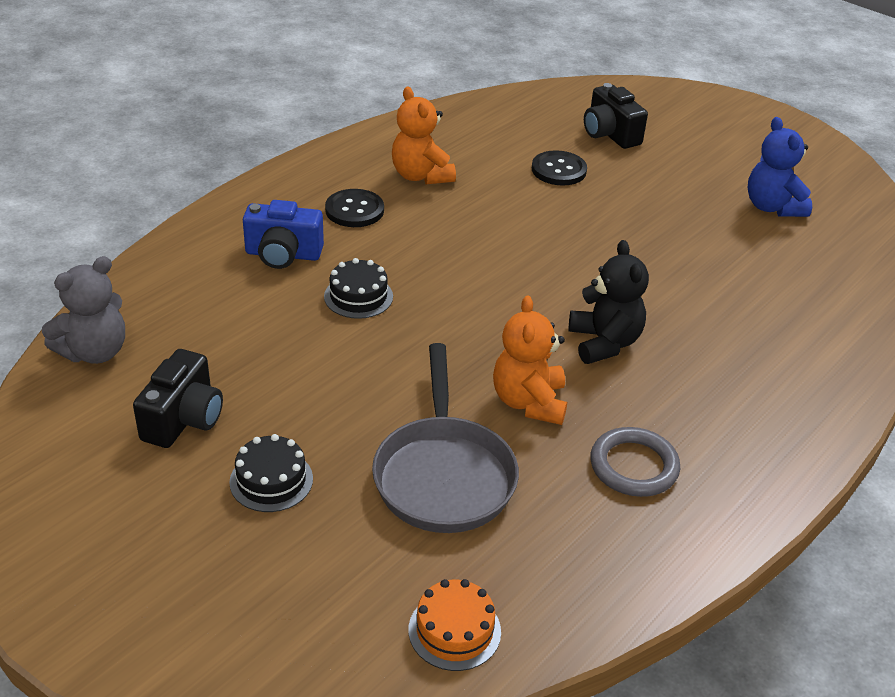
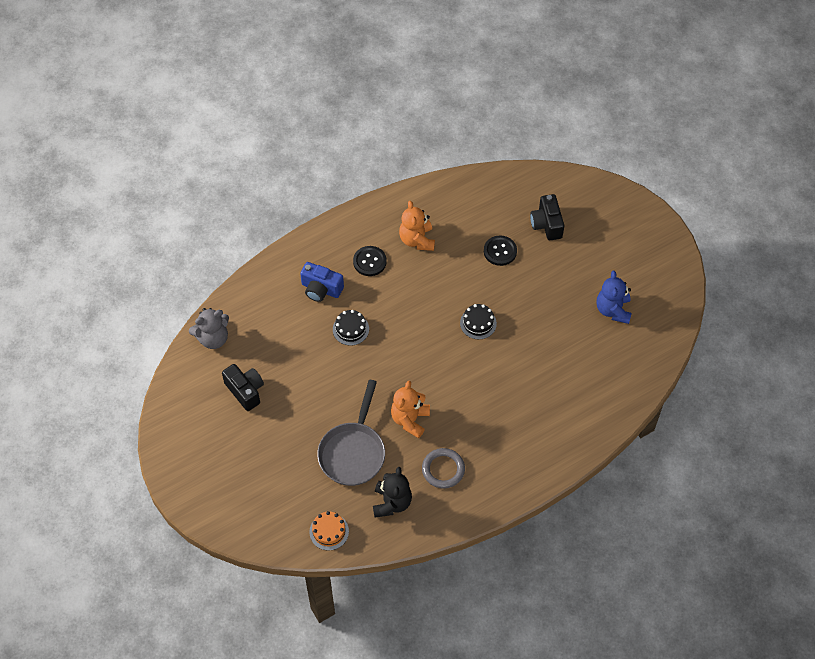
camera: 20 degrees right, 20 degrees up
black camera [133,349,223,448] -> black camera turned 75 degrees counterclockwise [222,364,264,411]
black cake [229,434,313,512] -> black cake moved to [460,304,497,339]
black teddy bear [569,240,649,364] -> black teddy bear moved to [373,467,412,517]

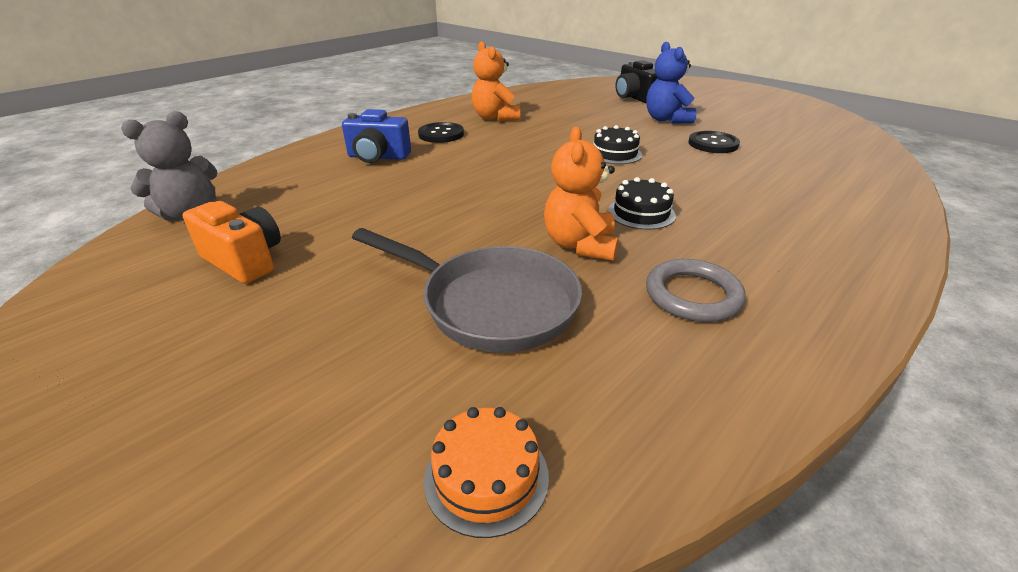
camera: 15 degrees left, 25 degrees down
black camera [222,364,264,411] -> orange camera [183,201,281,284]
grey pan [317,380,385,486] -> grey pan turned 60 degrees counterclockwise [352,228,582,353]
black cake [333,310,369,346] -> black cake moved to [608,177,676,230]
black teddy bear [373,467,412,517] -> none
black button [484,235,517,266] -> black button moved to [689,131,740,153]
blue teddy bear [596,271,632,324] -> blue teddy bear moved to [646,42,697,124]

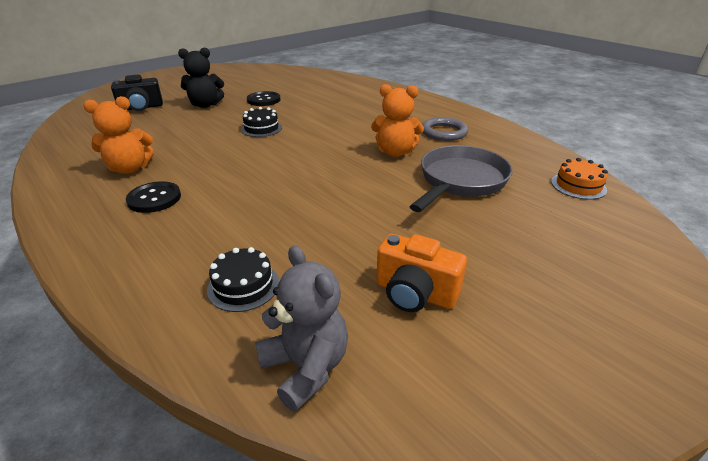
camera: 85 degrees left, 0 degrees up
orange camera [183,201,281,284] -> orange camera turned 105 degrees counterclockwise [376,234,467,312]
blue camera [342,109,411,163] -> none
black cake [608,177,676,230] -> black cake moved to [207,247,279,312]
blue teddy bear [646,42,697,124] -> black teddy bear [178,48,224,108]

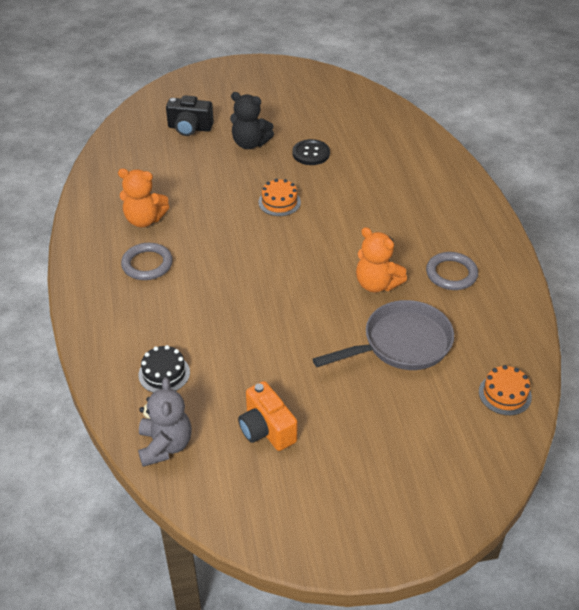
camera: 30 degrees right, 10 degrees up
black button [126,181,181,213] -> grey ring [121,243,173,280]
black cake [241,107,282,137] -> orange cake [258,179,301,216]

